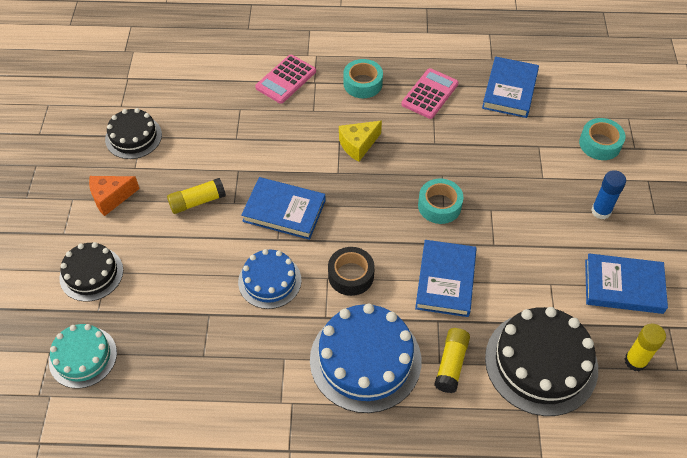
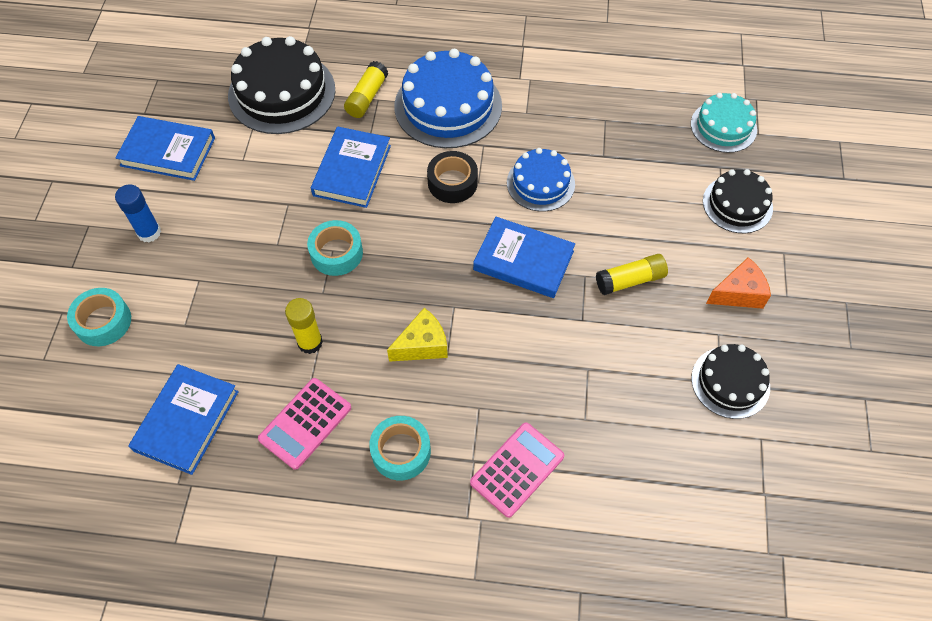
camera: 175 degrees left, 5 degrees up
yellow glue stick [625,324,666,371] -> yellow glue stick moved to [285,298,323,354]

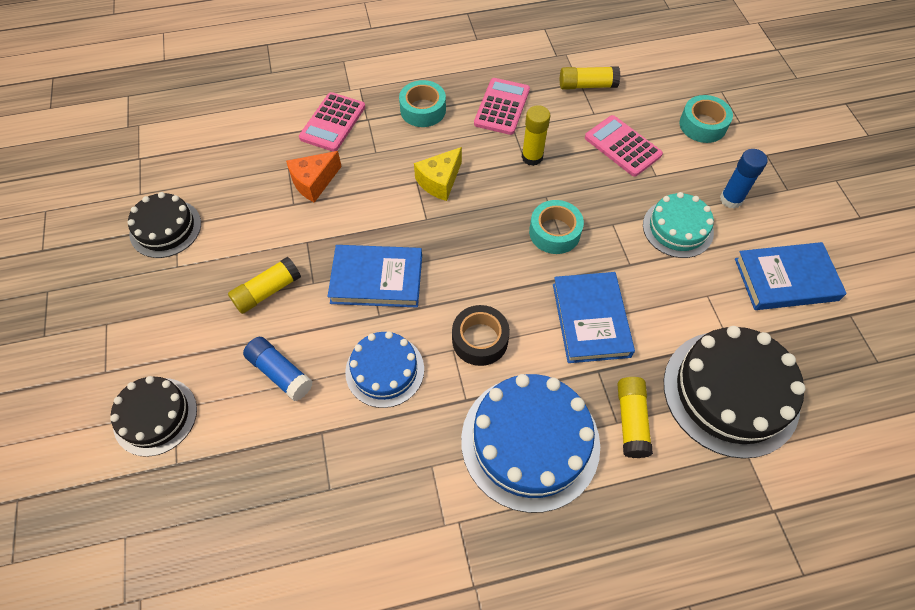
camera: 160 degrees right, 0 degrees up
blue book [128,364,239,475] -> yellow glue stick [560,66,620,90]
turquoise cake [691,93,757,153] -> turquoise cake moved to [643,192,714,258]
orange cheese [706,257,771,309] -> orange cheese moved to [286,151,342,203]
none -> blue glue stick [243,337,313,401]
none -> pink calculator [585,115,663,177]

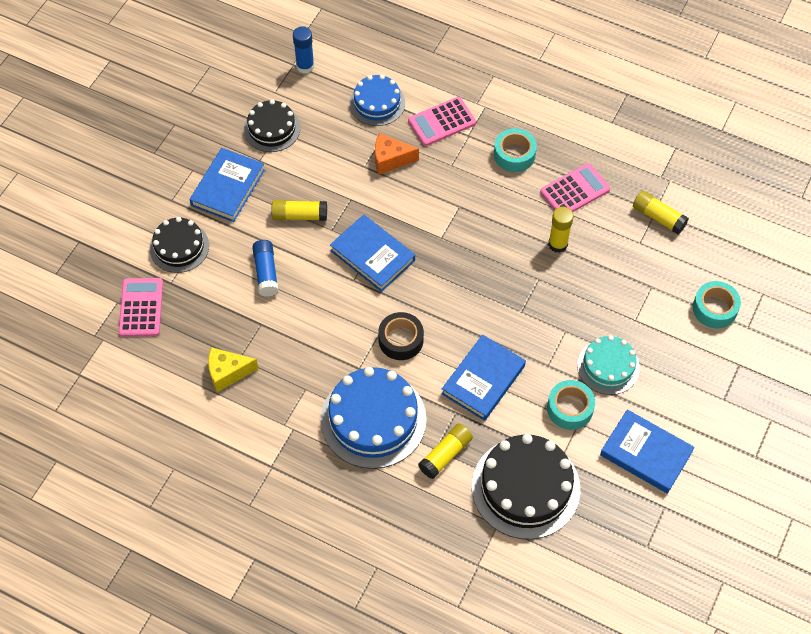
camera: 40 degrees right, 0 degrees up
blue cake [345,331,424,408] -> blue cake moved to [349,75,405,126]
yellow cheese [414,147,462,201] -> yellow cheese moved to [208,347,258,392]
turquoise tape [529,200,584,254] -> turquoise tape moved to [547,380,595,430]
pink calculator [585,115,663,177] -> pink calculator moved to [118,278,163,337]
blue glue stick [720,149,768,209] -> blue glue stick moved to [293,26,314,74]
none -> blue book [189,148,265,222]

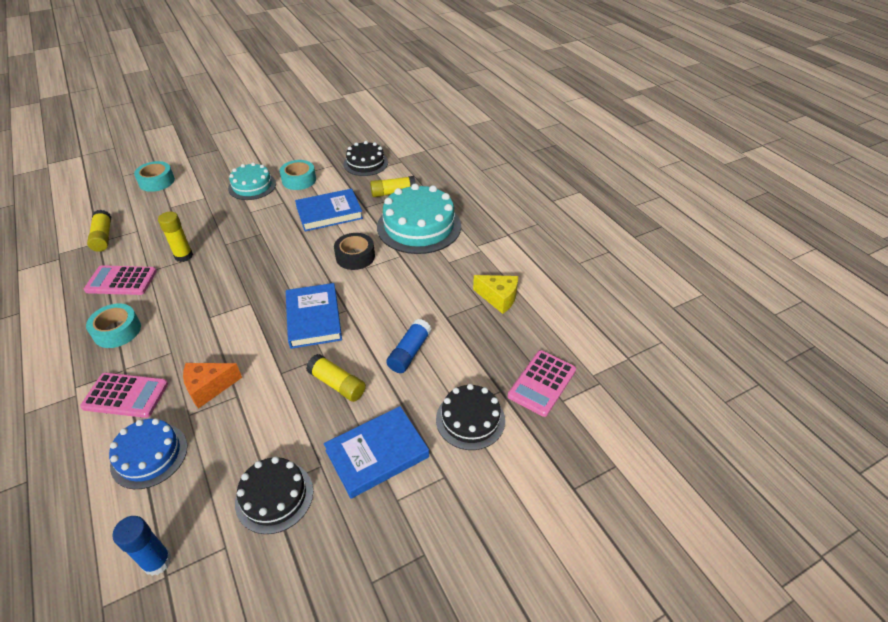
camera: 145 degrees left, 15 degrees down
blue cake [321,367,427,469] -> turquoise cake [377,184,461,254]
orange cheese [375,133,419,175] -> orange cheese turned 120 degrees clockwise [183,363,242,409]
black cake [472,434,580,539] -> black cake [344,141,388,176], size x0.60
blue book [600,409,695,494] -> none

